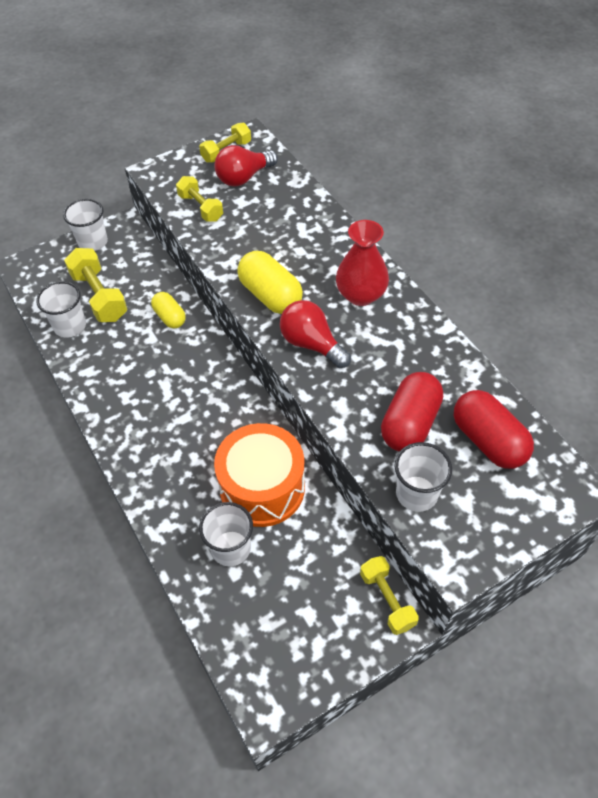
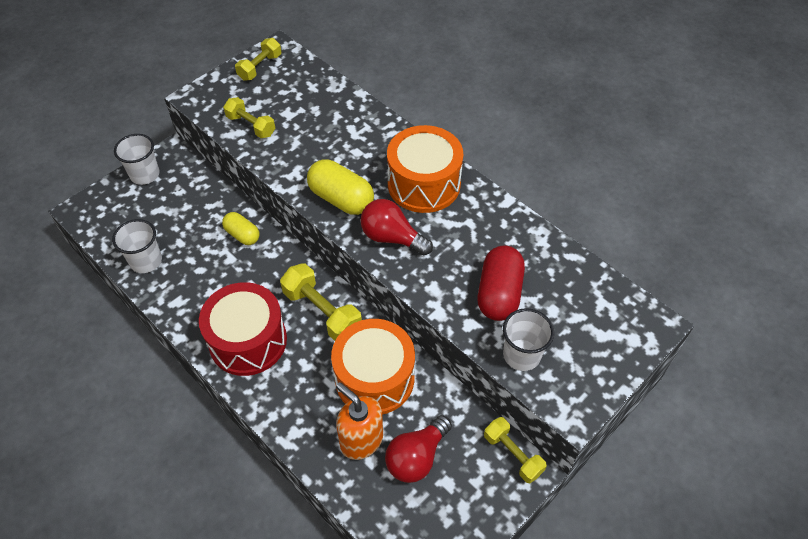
camera: 15 degrees left, 0 degrees up
yellow dumbbell [64,248,127,322] -> yellow dumbbell moved to [280,264,362,341]
white cup [199,502,253,566] -> orange soap dispenser [336,382,383,460]
red light bulb [214,145,278,186] -> red light bulb moved to [385,415,452,483]
red vase [336,220,389,306] -> orange drum [387,125,463,213]
red capsule [454,390,534,469] -> none
none -> red drum [199,282,287,376]

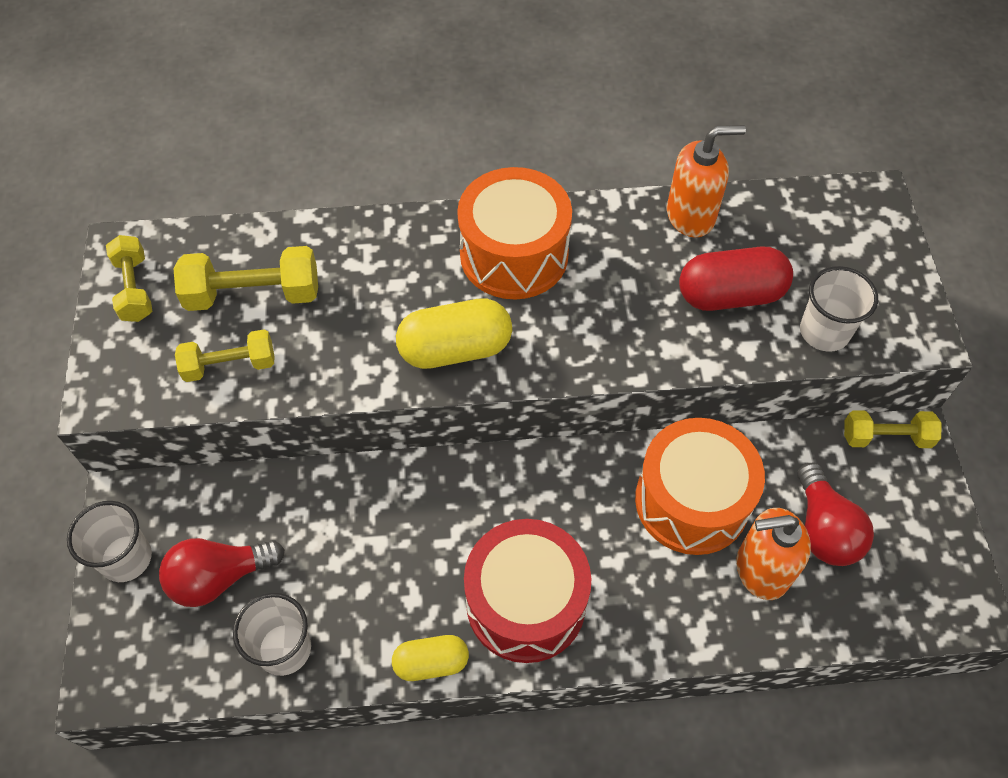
camera: 50 degrees left, 5 degrees up
yellow capsule [222,212,259,245] -> yellow capsule moved to [392,635,469,681]
yellow dumbbell [280,264,362,341] -> yellow dumbbell moved to [174,246,318,311]
red light bulb [360,199,433,255] -> red light bulb moved to [159,538,285,607]
red capsule [478,245,525,321] -> red capsule turned 60 degrees counterclockwise [679,247,793,311]
none -> orange soap dispenser [667,125,746,237]

